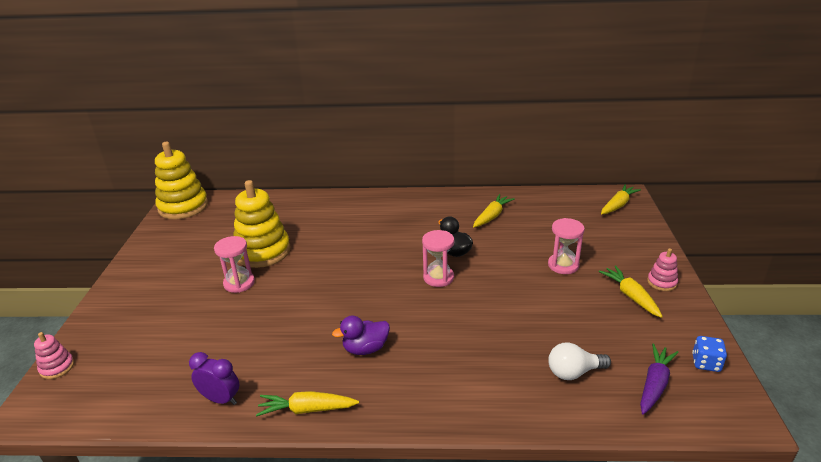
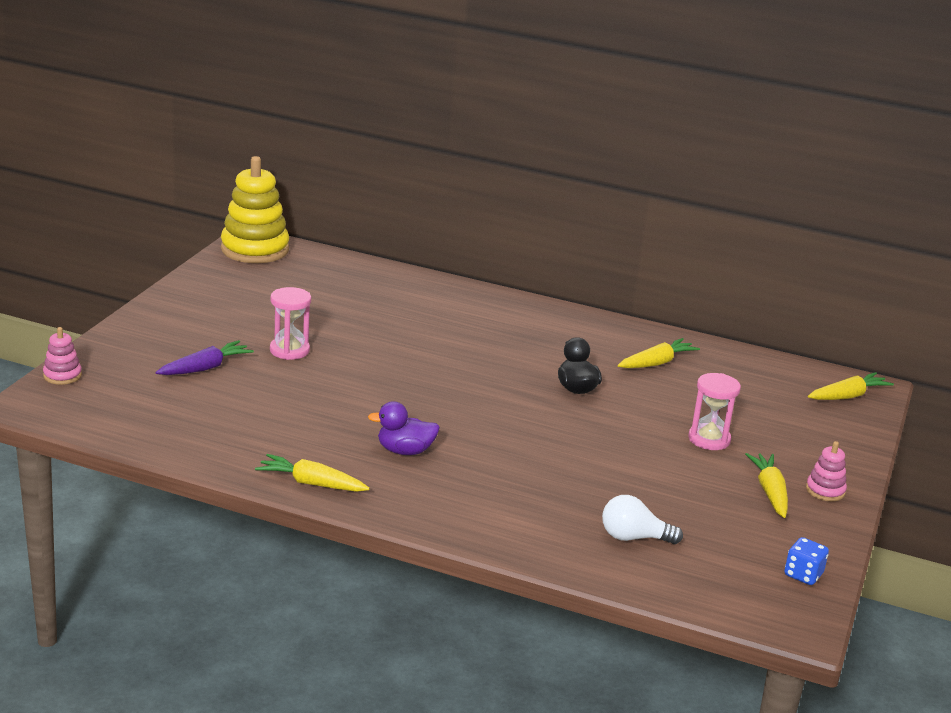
camera: 15 degrees right, 5 degrees down
purple clock [189,352,240,405] -> none
yellow stacking toy [233,180,291,268] -> none
pink hourglass [422,230,454,287] -> none
purple carrot [640,344,679,415] -> purple carrot moved to [156,340,254,375]

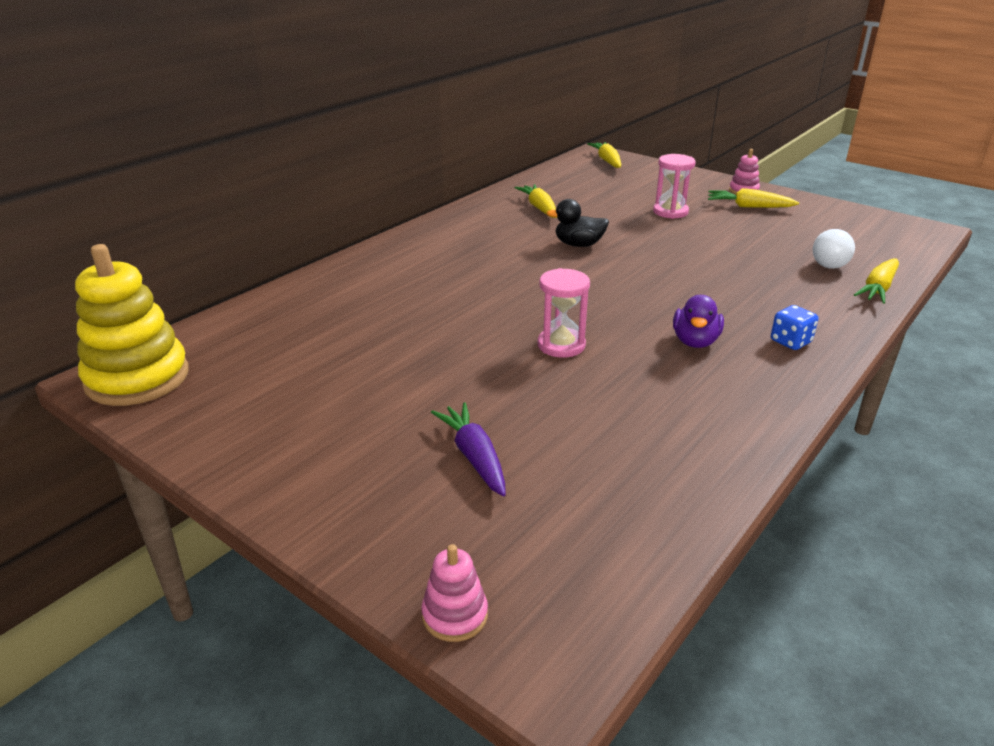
camera: 70 degrees left, 5 degrees up
yellow carrot [255,454,370,492] -> yellow carrot moved to [854,258,899,304]
pink hourglass [270,287,311,360] -> pink hourglass moved to [538,268,590,358]
blue dice [784,537,829,585] -> blue dice moved to [771,305,818,350]

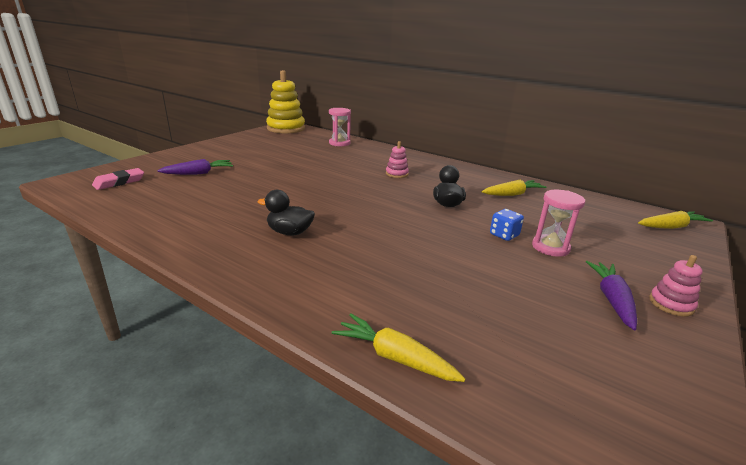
camera: 85 degrees right, 5 degrees down
pink stacking toy [421,544,488,642] -> pink stacking toy moved to [386,141,409,178]
pink hourglass [538,268,590,358] -> pink hourglass moved to [329,108,351,146]
purple duck [673,295,724,348] -> black duck [258,190,315,235]
yellow carrot [708,188,799,208] -> purple carrot [586,261,637,330]
blue dice [771,305,818,350] -> blue dice moved to [490,209,524,241]
white light bulb [813,229,855,269] -> none
none -> pink eraser [92,168,144,190]

